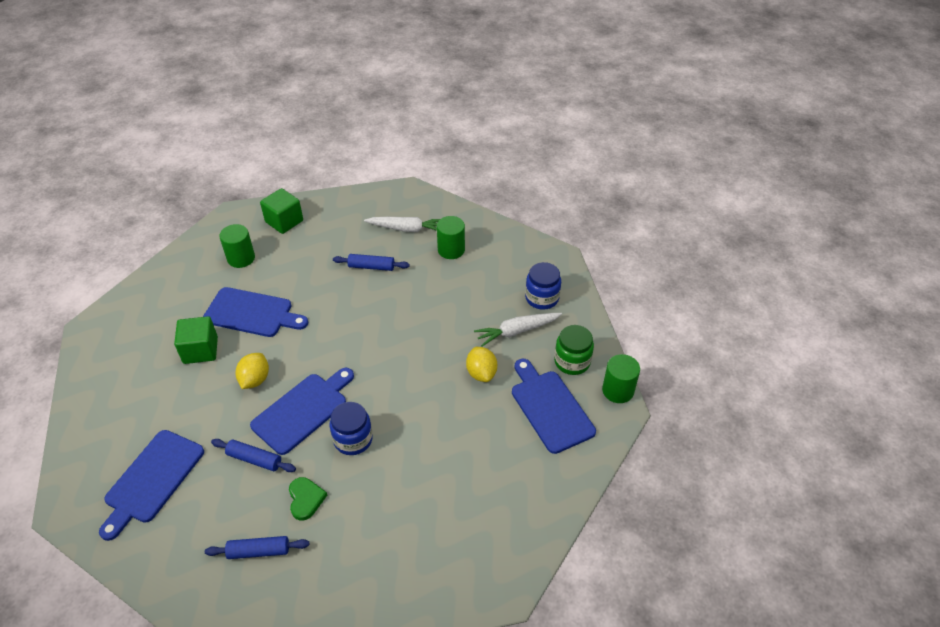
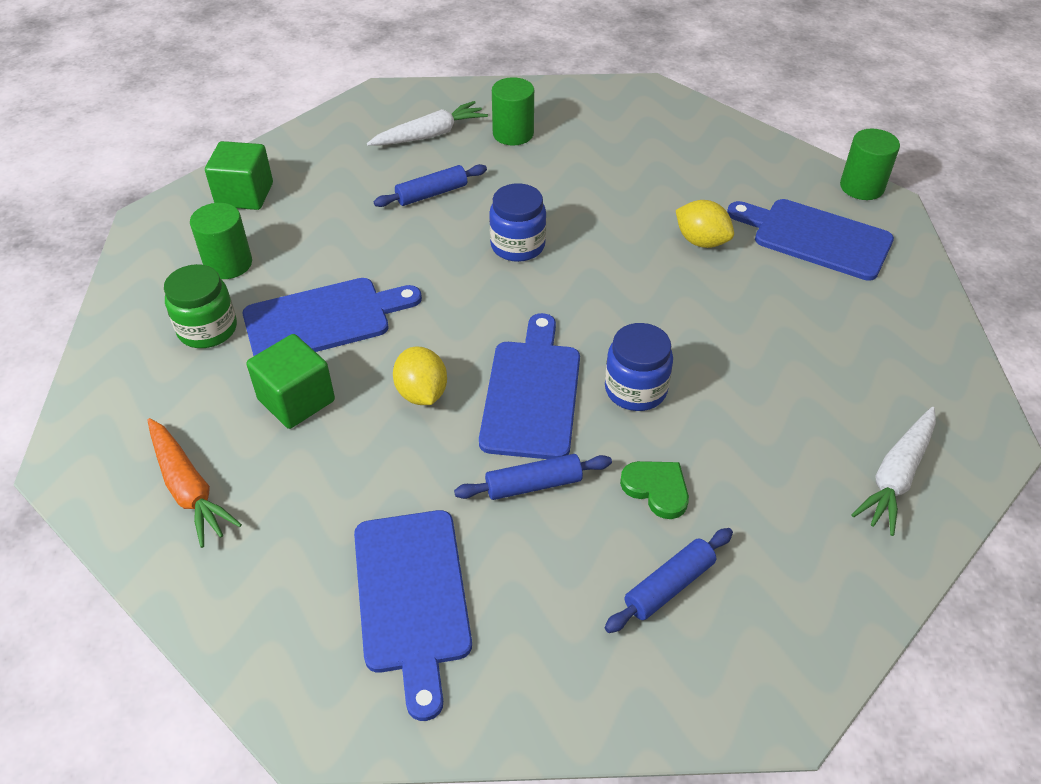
camera: 35 degrees left, 0 degrees up
white carrot [474,313,562,347] -> white carrot moved to [851,407,936,536]
blue jar [525,262,561,310] -> blue jar moved to [489,183,546,262]
green jar [554,325,594,375] -> green jar moved to [164,264,237,348]
none -> orange carrot [147,418,242,548]

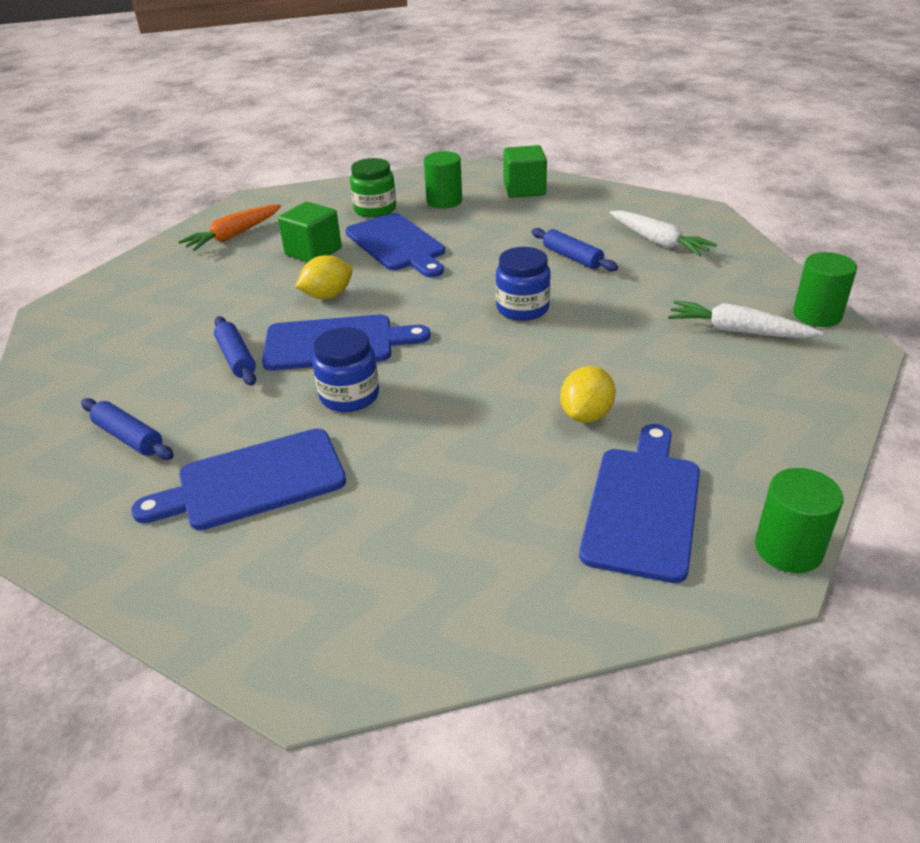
camera: 80 degrees right, 10 degrees down
blue cutting board [354,510,472,721] -> blue cutting board moved to [131,428,346,530]
green cylinder [492,77,534,146] -> green cylinder moved to [793,252,857,327]
green heart [620,461,689,519] -> none
white carrot [851,407,936,536] -> white carrot moved to [668,300,823,338]

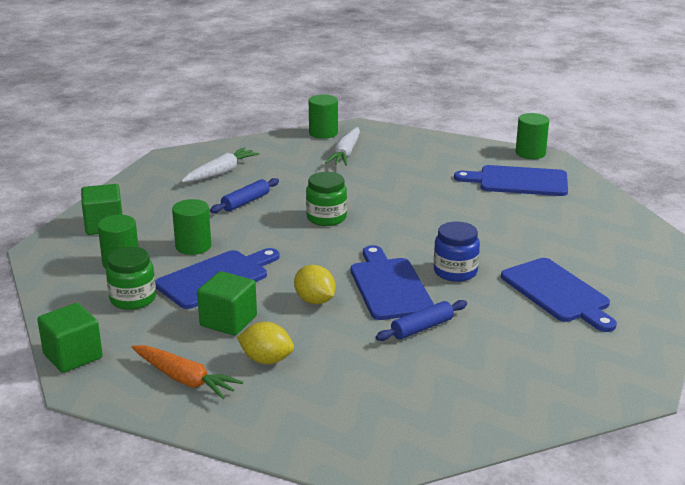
camera: 100 degrees left, 10 degrees down
blue rolling pin [81,398,174,460] -> none
blue jar [496,247,551,321] -> green jar [306,172,347,226]
yellow lemon [560,366,616,423] -> yellow lemon moved to [237,322,294,364]
none -> green cube [37,303,103,373]
none -> green cylinder [172,199,211,255]

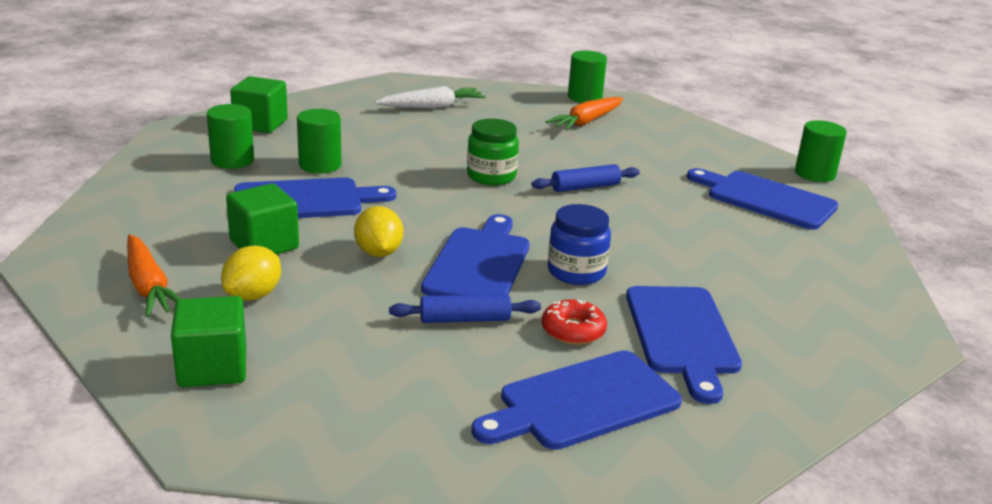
camera: 25 degrees right, 0 degrees up
green cube [37,303,103,373] -> green cube moved to [171,296,246,387]
green jar [106,247,156,310] -> none
blue rolling pin [210,178,279,213] -> blue rolling pin moved to [531,164,640,192]
yellow lemon [237,322,294,364] -> yellow lemon turned 75 degrees clockwise [221,246,281,301]
white carrot [325,127,360,166] -> orange carrot [546,97,623,130]
none -> blue cutting board [471,350,682,450]
none -> red donut [542,299,607,345]

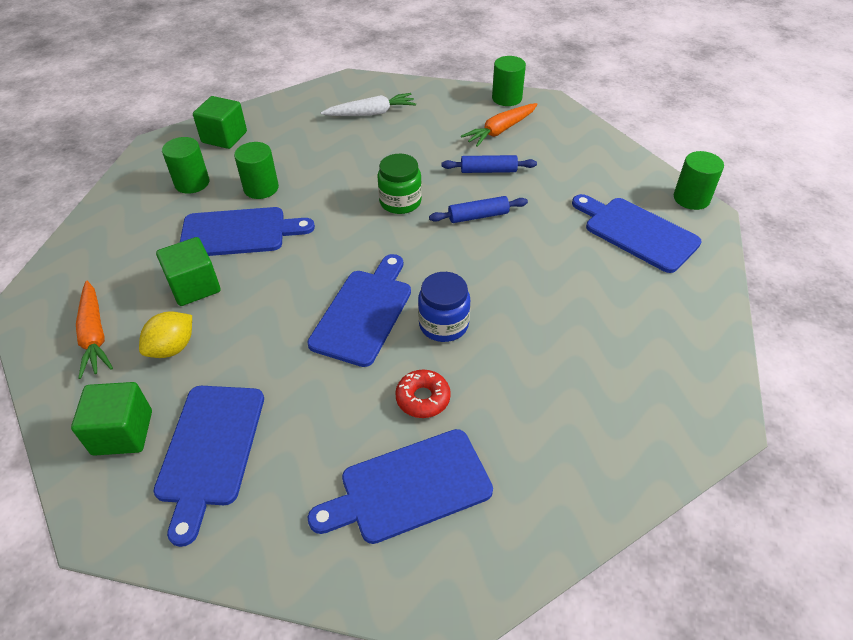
camera: 10 degrees right, 20 degrees up
yellow lemon [354,206,403,257] -> none
blue rolling pin [389,294,541,323] -> blue rolling pin moved to [442,155,537,173]
blue cutting board [626,286,742,404] -> blue cutting board moved to [153,386,264,547]

